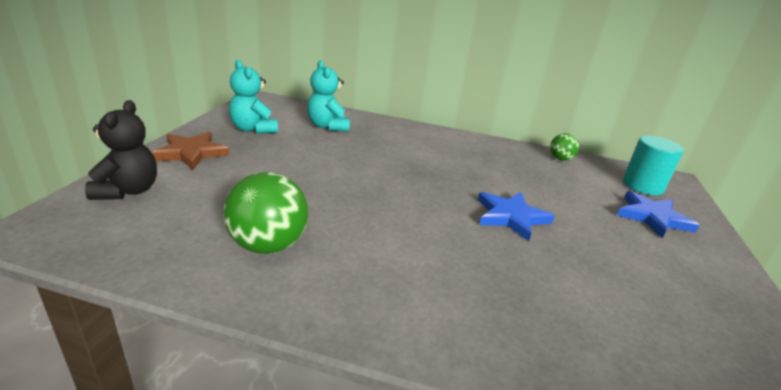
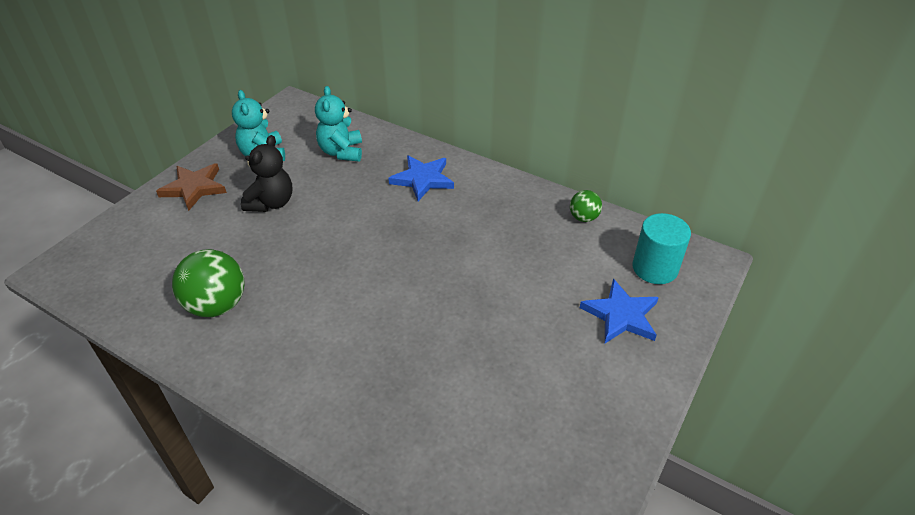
camera: 20 degrees right, 15 degrees up
black teddy bear [85,100,157,200] -> black teddy bear moved to [241,135,292,212]
blue star [478,192,555,241] -> blue star moved to [388,155,454,201]

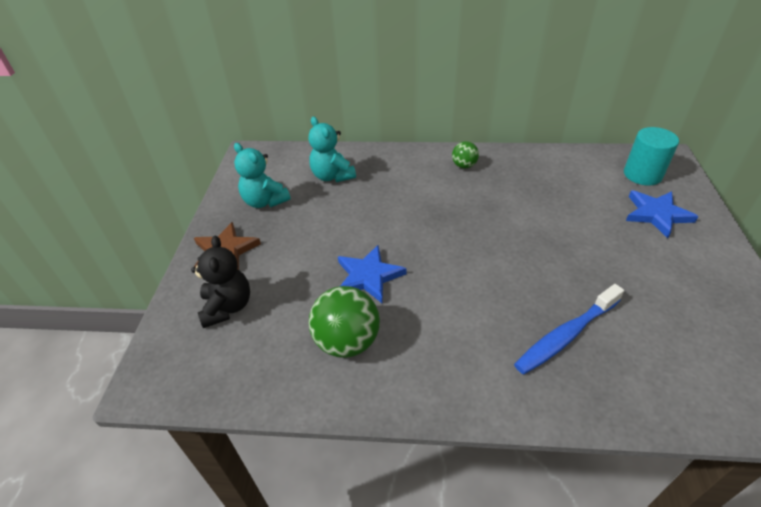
camera: 25 degrees left, 0 degrees up
black teddy bear [241,135,292,212] -> black teddy bear moved to [191,235,250,328]
blue star [388,155,454,201] -> blue star moved to [338,245,406,303]
green ball [570,190,602,222] -> green ball moved to [452,141,479,169]
none -> blue toothbrush [514,284,624,374]

